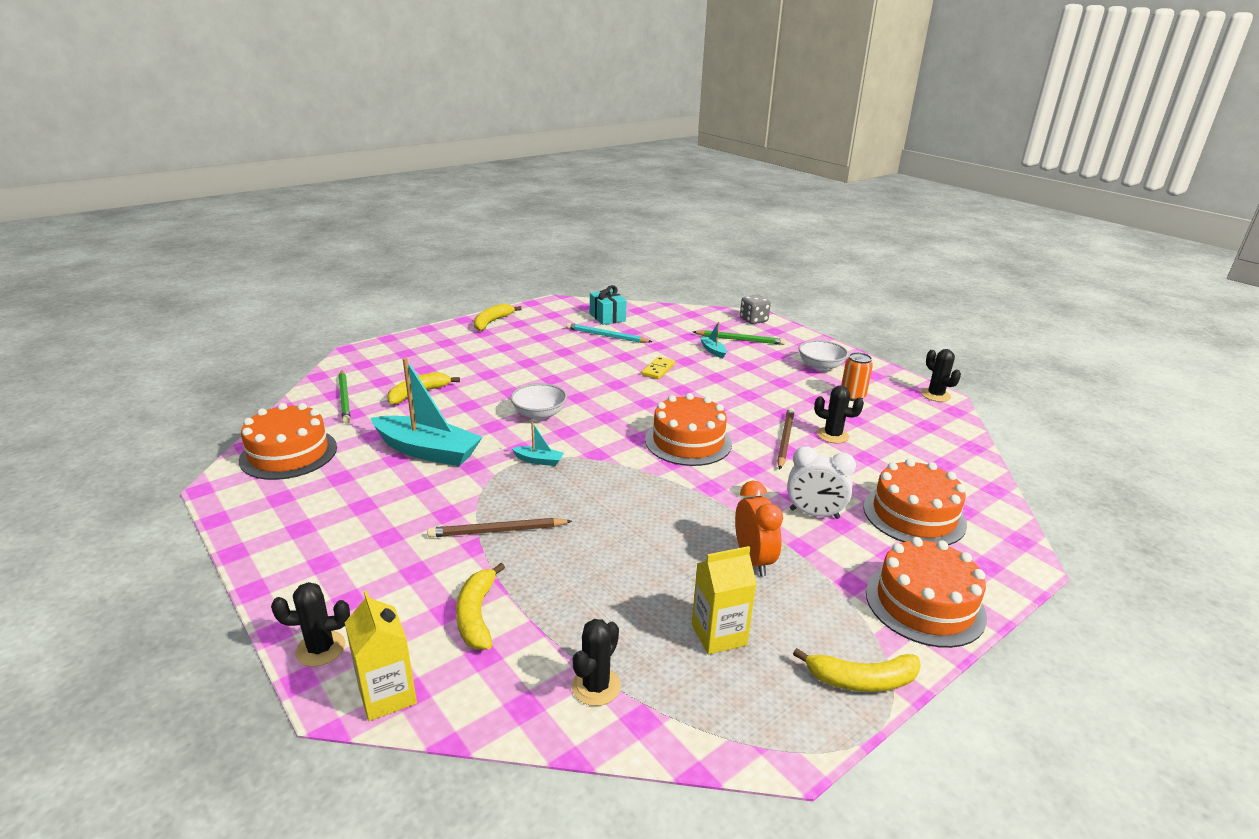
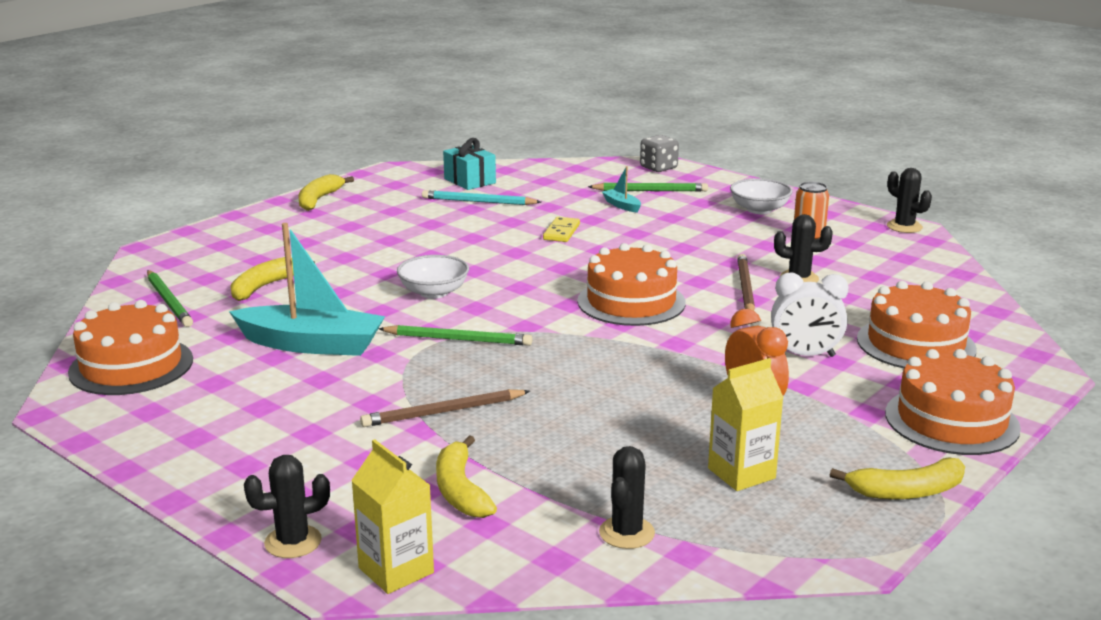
camera: 10 degrees left, 5 degrees down
turquoise boat [512,422,564,466] -> green pencil [378,325,532,346]

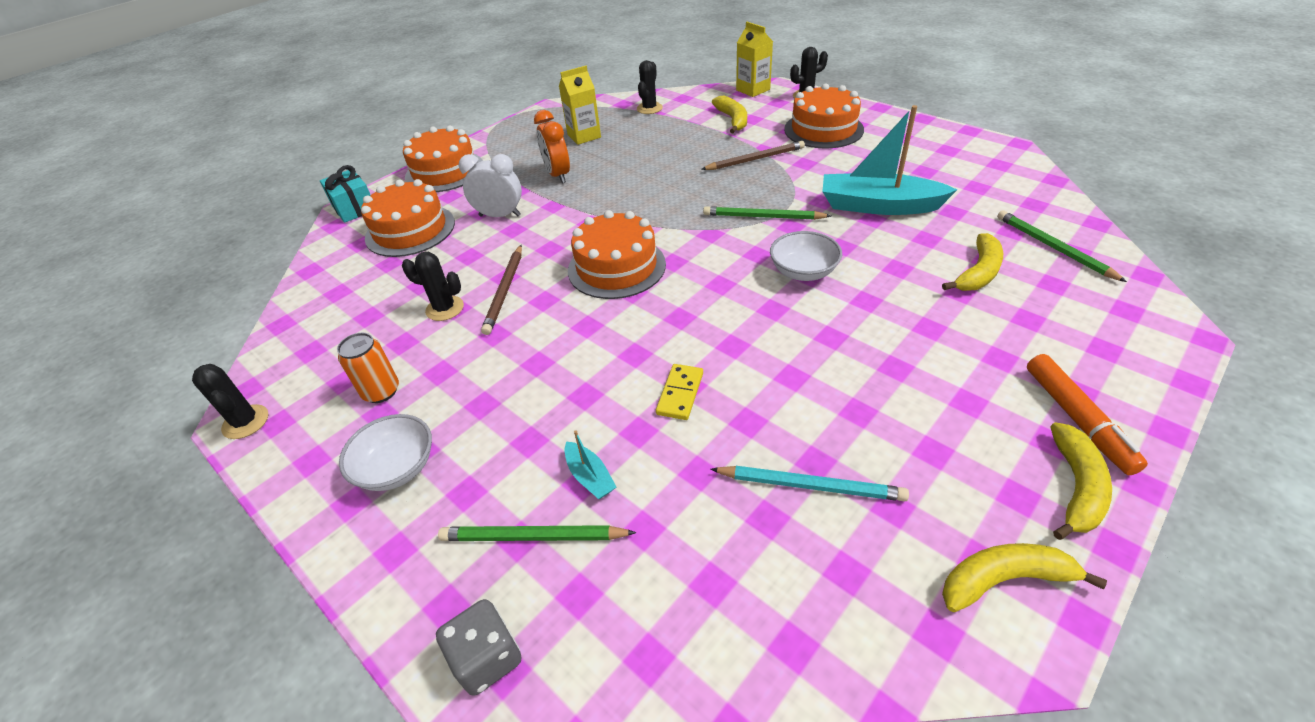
camera: 175 degrees left, 20 degrees up
orange cake [68,300,193,395] -> orange cake moved to [784,83,864,149]
turquoise gift [443,138,496,190] -> turquoise gift moved to [320,165,370,223]
yellow banana [830,458,965,500] -> yellow banana moved to [942,543,1107,612]
none -> orange marker [1027,354,1148,475]

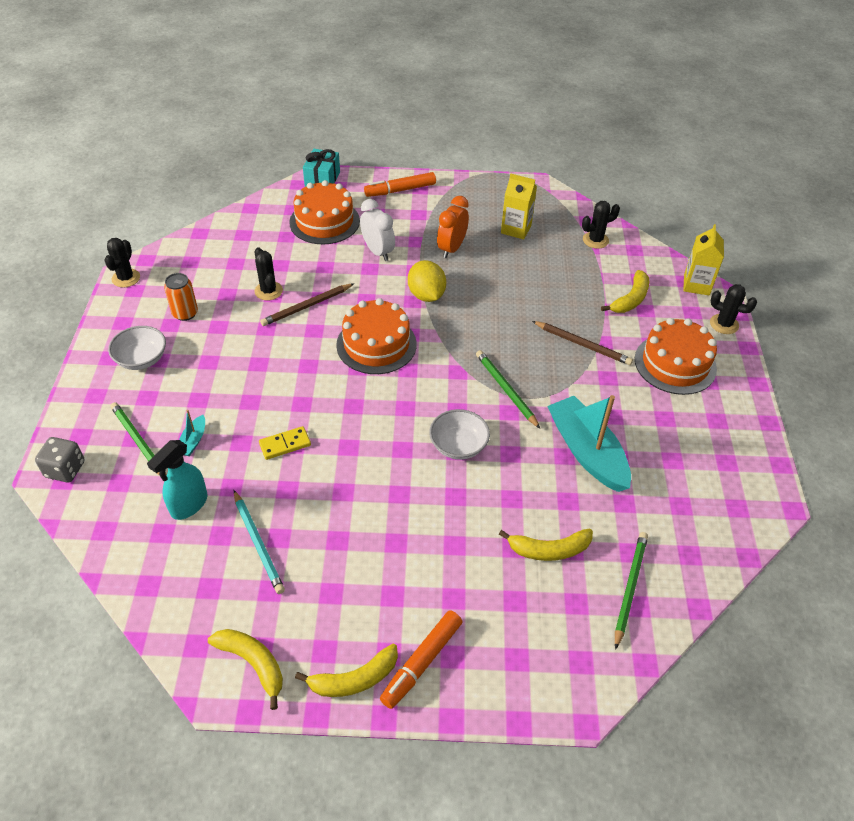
camera: 45 degrees right, 5 degrees up
orange cake [403,125,483,192] -> orange marker [364,172,436,197]
none -> turquoise spray bottle [147,440,207,520]
none -> yellow lemon [408,260,446,302]

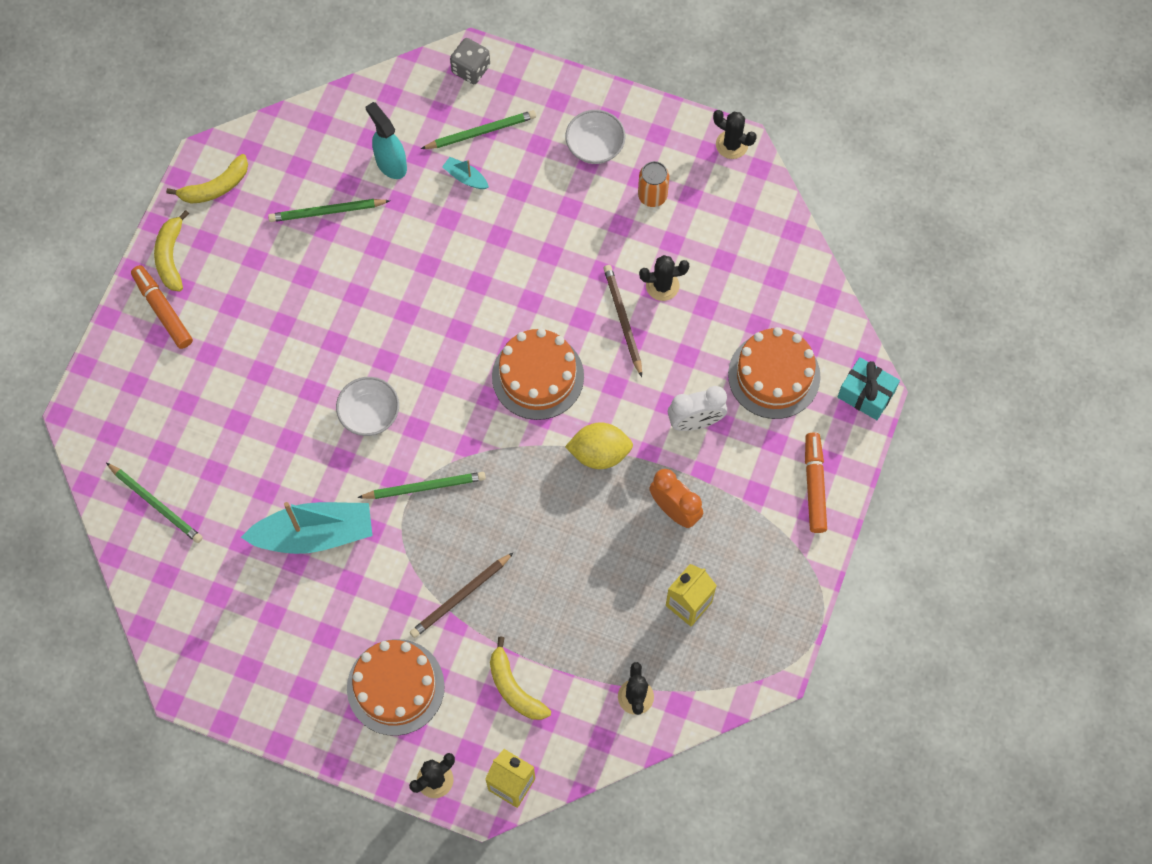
camera: 110 degrees right, 20 degrees up
turquoise pencil [234,490,285,594] -> green pencil [268,199,390,222]
yellow domino [259,426,311,460] -> none
yellow banana [499,529,593,561] -> none

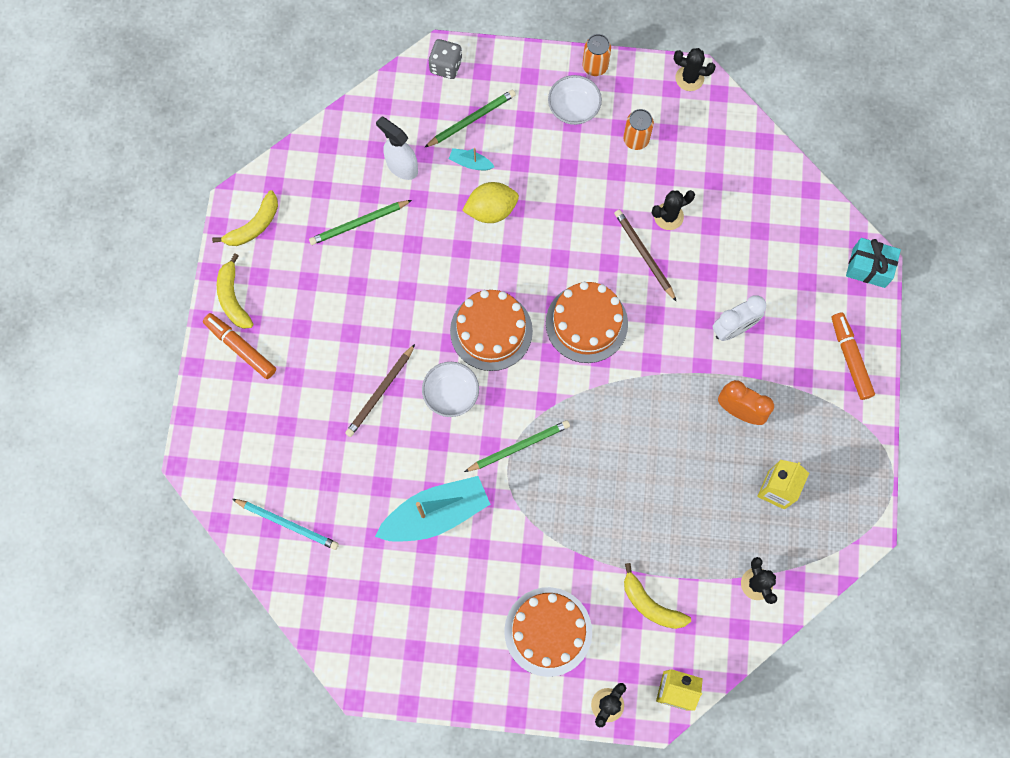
camera: 15 degrees left, 5 degrees up
green pencil [106,462,203,543] -> turquoise pencil [233,499,339,550]
turquoise spray bottle [365,102,407,179] -> white spray bottle [376,116,418,180]
brown pencil [410,552,514,638] -> brown pencil moved to [345,344,415,437]
yellow lemon [565,422,633,469] -> yellow lemon moved to [462,182,519,223]
orange cake [728,327,821,419] -> orange cake moved to [450,290,533,371]
none -> orange can [583,34,611,76]

